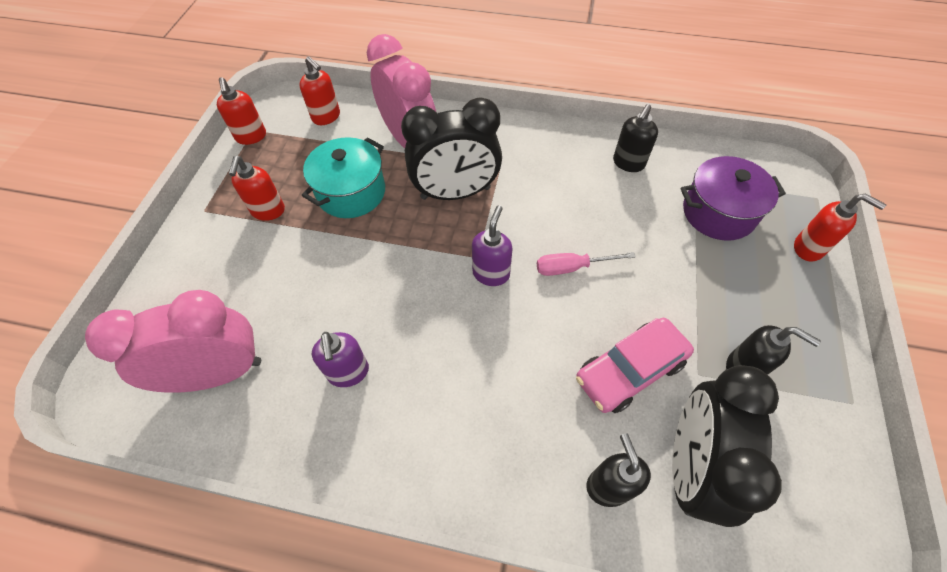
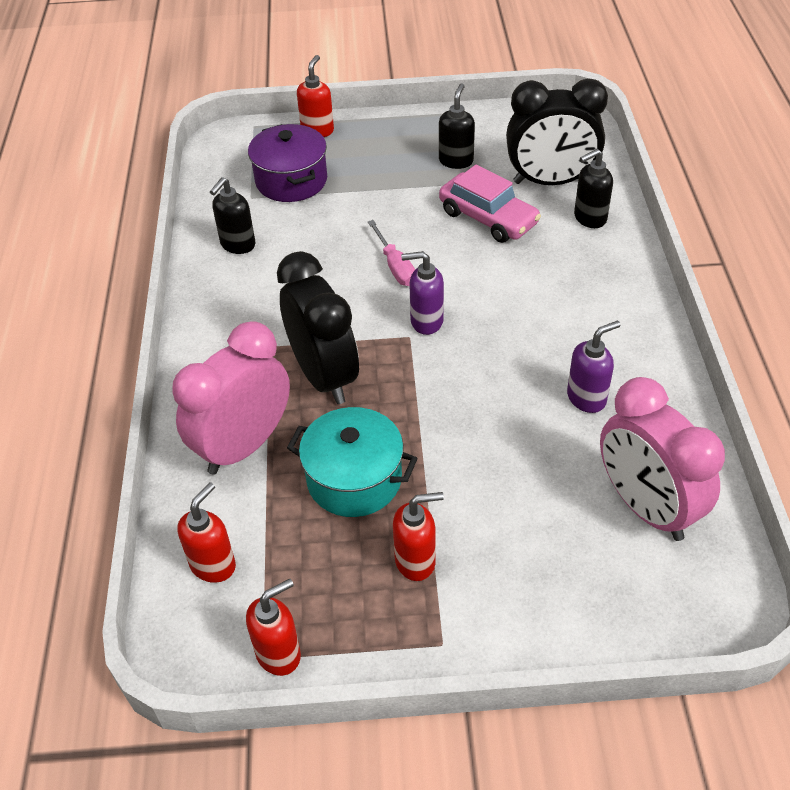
camera: 105 degrees left, 10 degrees down
black soap dispenser [613,104,658,172] -> black soap dispenser turned 105 degrees clockwise [210,177,255,254]

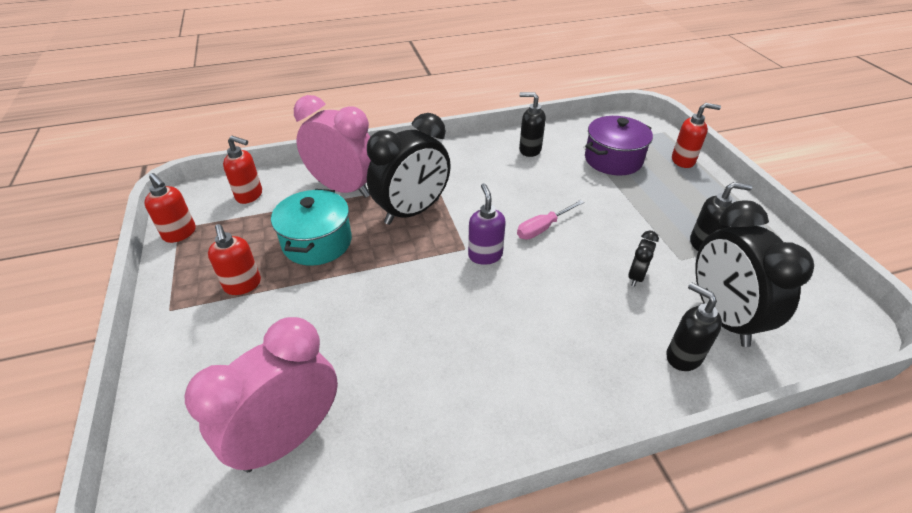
camera: 75 degrees right, 5 degrees down
pink car [439,165,541,243] -> black clock [628,230,659,287]
purple soap dispenser [567,321,620,413] -> none

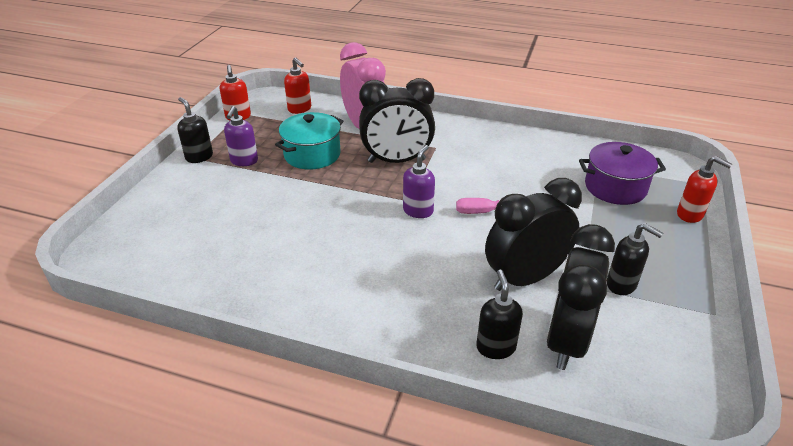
camera: 35 degrees right, 5 degrees down
pink clock [185,317,338,472] -> none
red soap dispenser [208,224,261,295] -> purple soap dispenser [224,106,258,166]
black soap dispenser [519,92,546,157] -> black soap dispenser moved to [177,97,213,163]
black clock [628,230,659,287] -> black clock [485,178,582,291], size x2.26

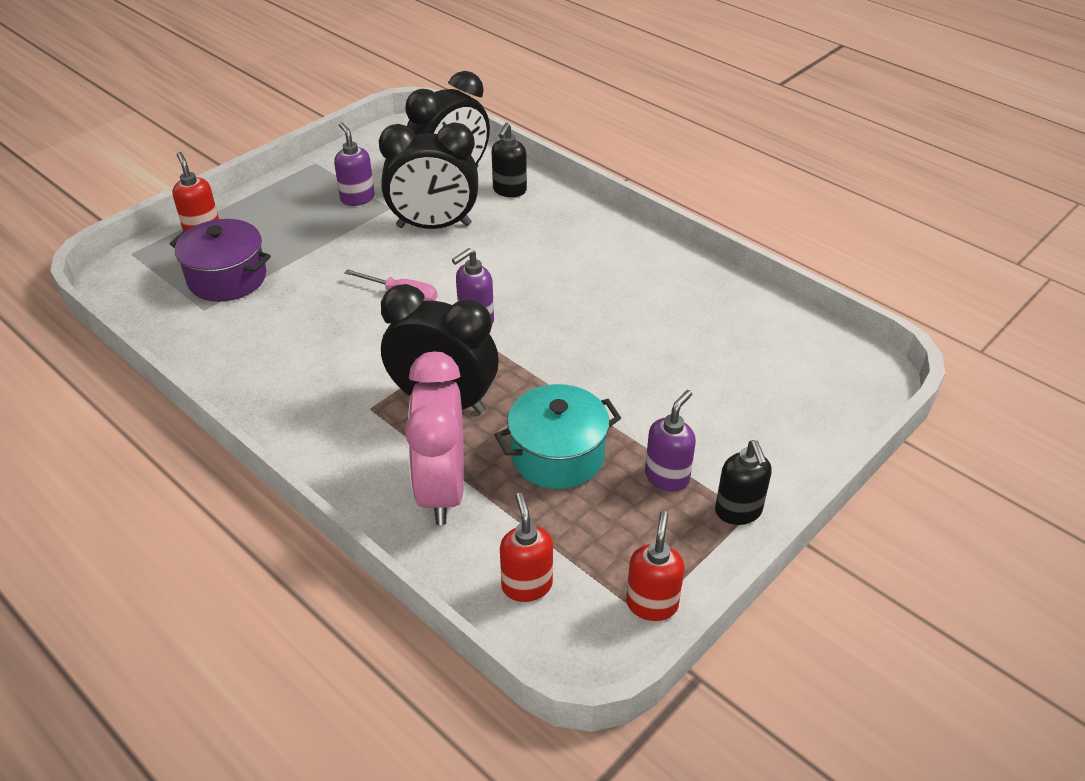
camera: 155 degrees left, 5 degrees up
black soap dispenser [607,223,663,295] -> purple soap dispenser [334,122,375,206]

